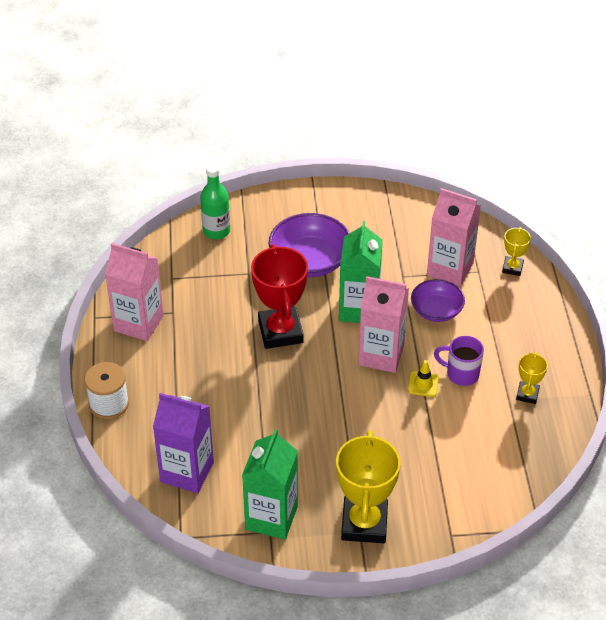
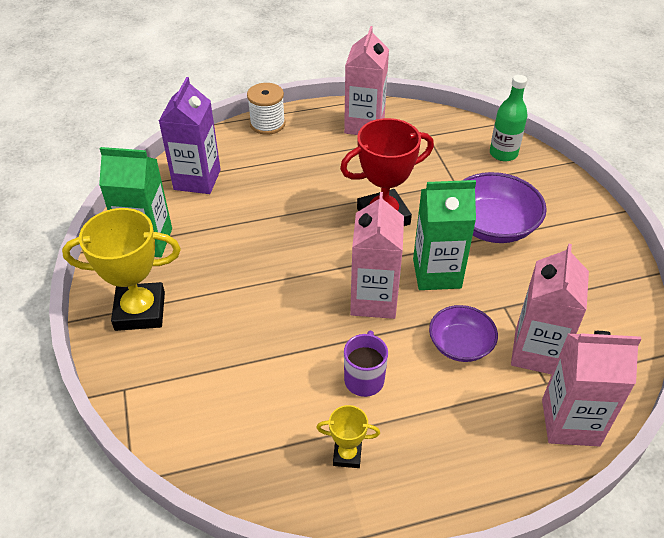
camera: 80 degrees right, 0 degrees up
yellow traffic cone [408,360,439,397] -> none
yellow trophy [502,227,531,276] -> pink carton [542,331,641,446]

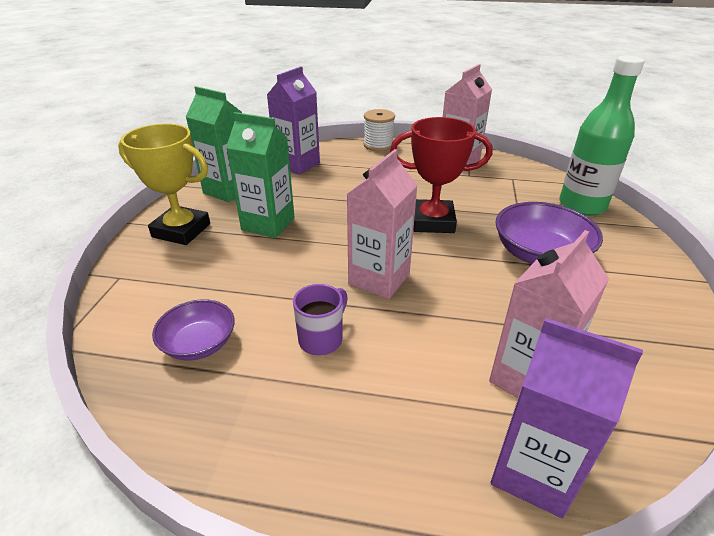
camera: 25 degrees right, 10 degrees down
yellow trophy [317,405,380,468] -> none
green carton [413,180,476,290] -> green carton moved to [226,112,295,238]
purple bowl [429,305,498,362] -> purple bowl moved to [152,299,235,360]
green bottle [490,75,528,162] -> green bottle [559,56,645,216], size x1.57
pink carton [542,331,641,446] -> purple carton [491,318,643,518]

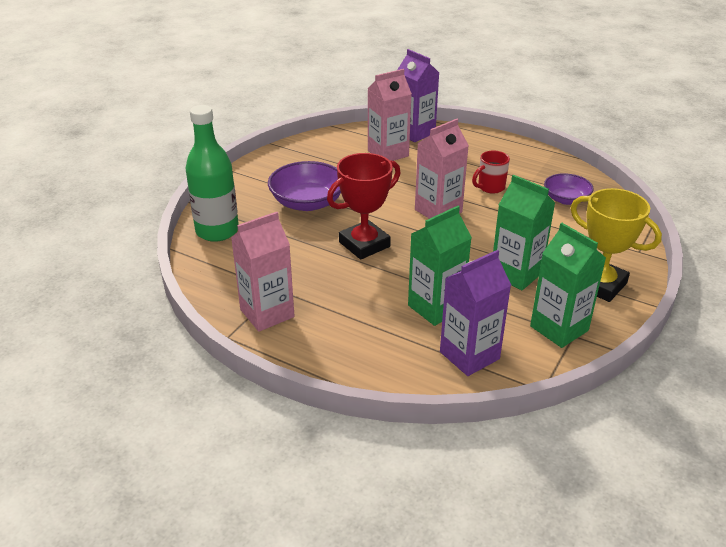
camera: 160 degrees left, 0 degrees up
purple mug [293,284,348,356] -> red mug [472,151,510,194]
white spool [364,109,395,151] -> none
red trophy [390,117,492,233] -> red trophy turned 60 degrees counterclockwise [327,153,401,260]
none -> green carton [408,206,472,326]

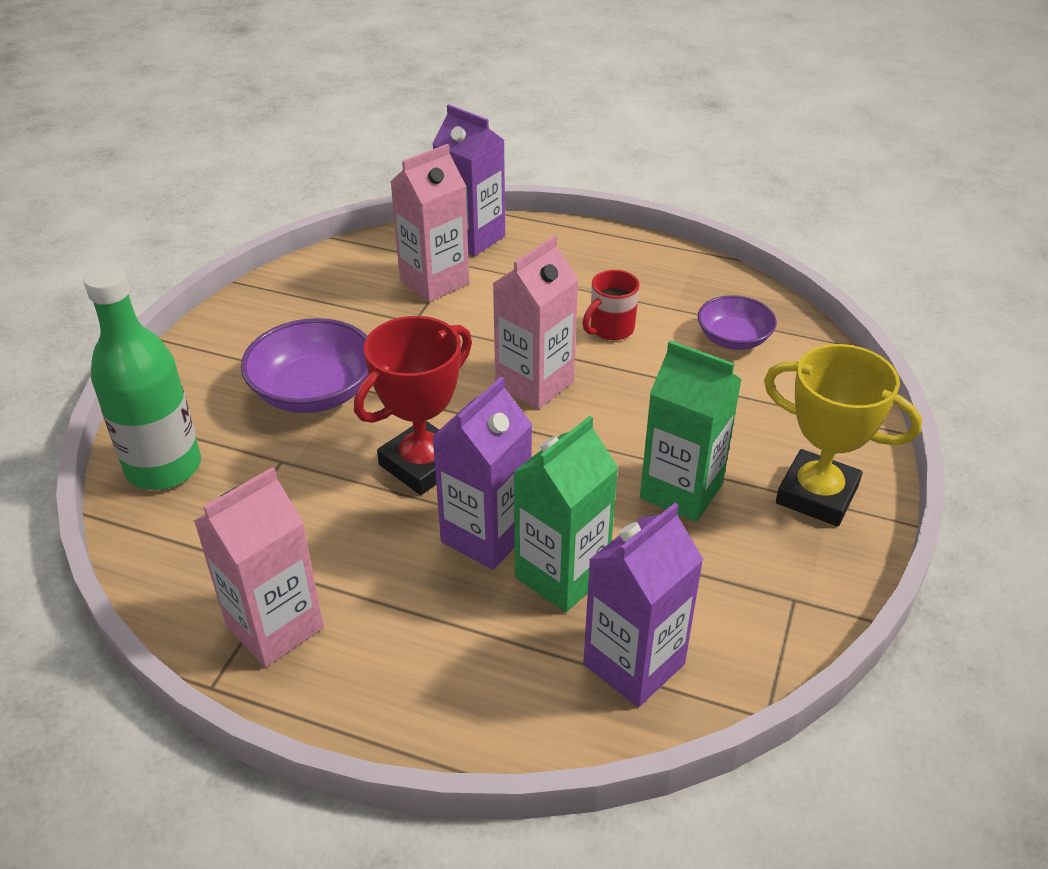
camera: 10 degrees left, 5 degrees up
green carton [530,223,606,348] -> none
none -> purple carton [432,377,533,570]

